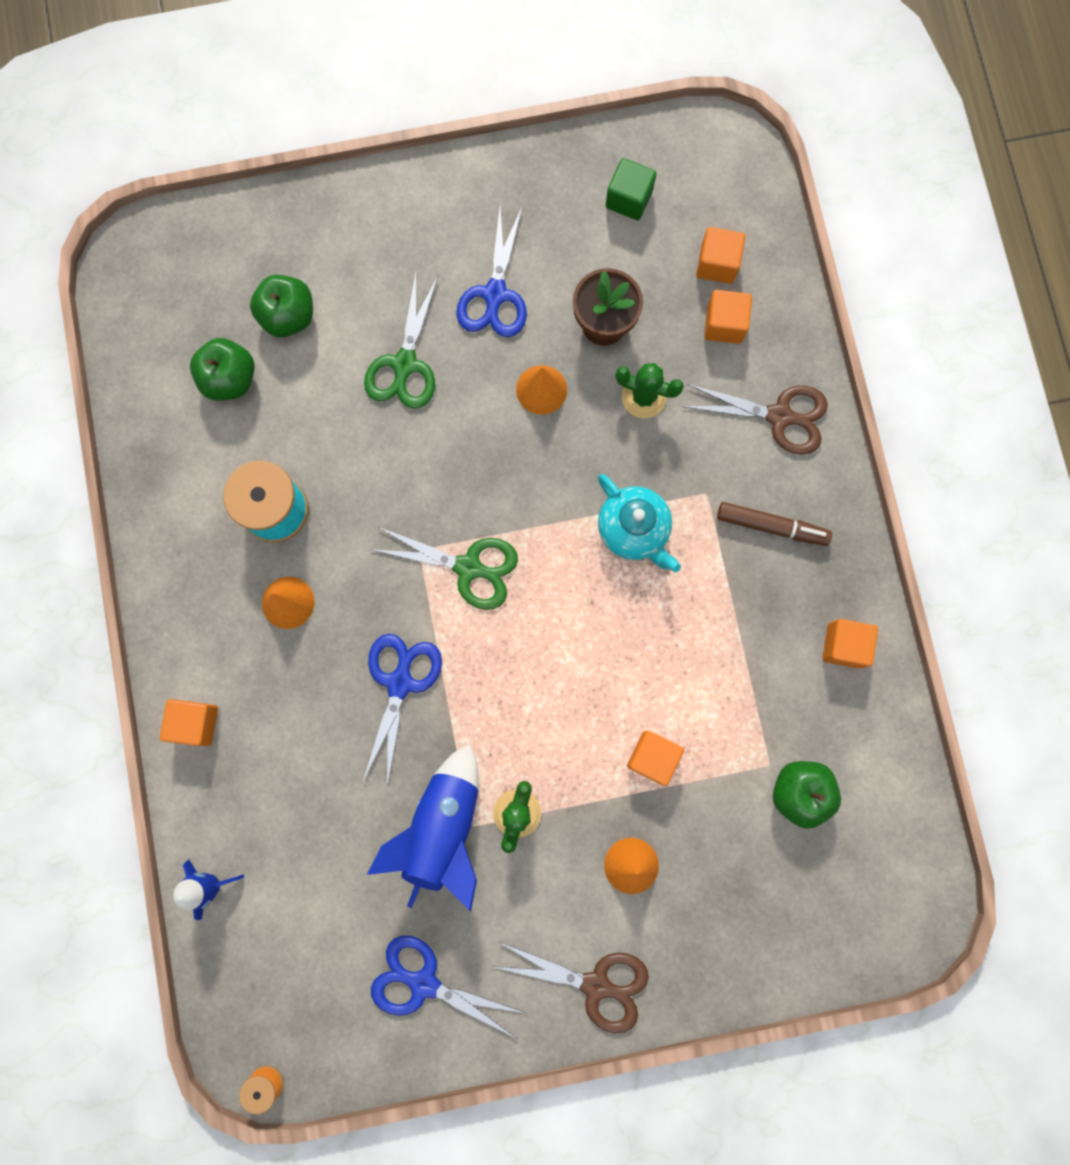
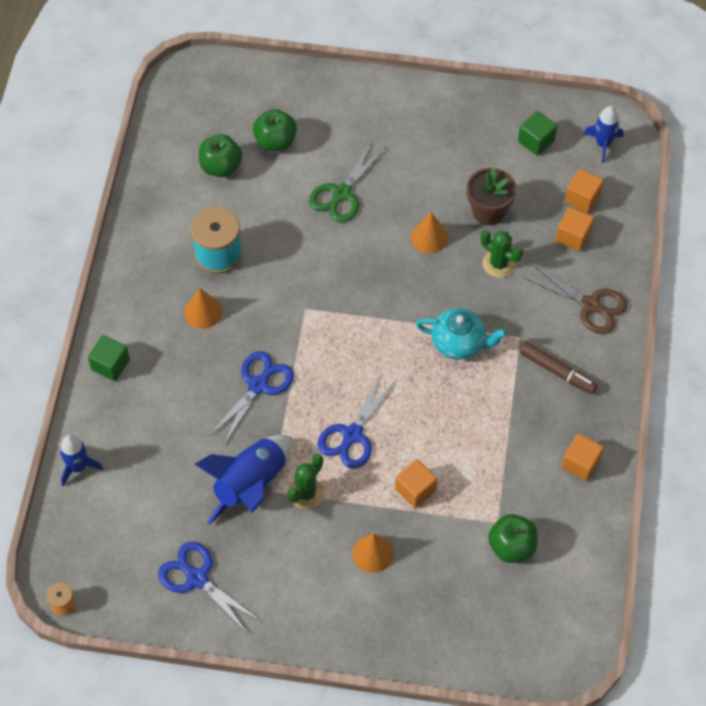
camera: 20 degrees right, 20 degrees down
orange cube [160,699,218,746] -> green cube [88,335,130,381]
green scissors [370,526,518,610] -> none
blue scissors [456,205,527,337] -> blue scissors moved to [317,374,397,469]
brown scissors [491,942,649,1033] -> none
turquoise teapot [598,474,681,572] -> turquoise teapot turned 60 degrees counterclockwise [416,308,507,360]
none -> blue rocket [583,106,624,163]

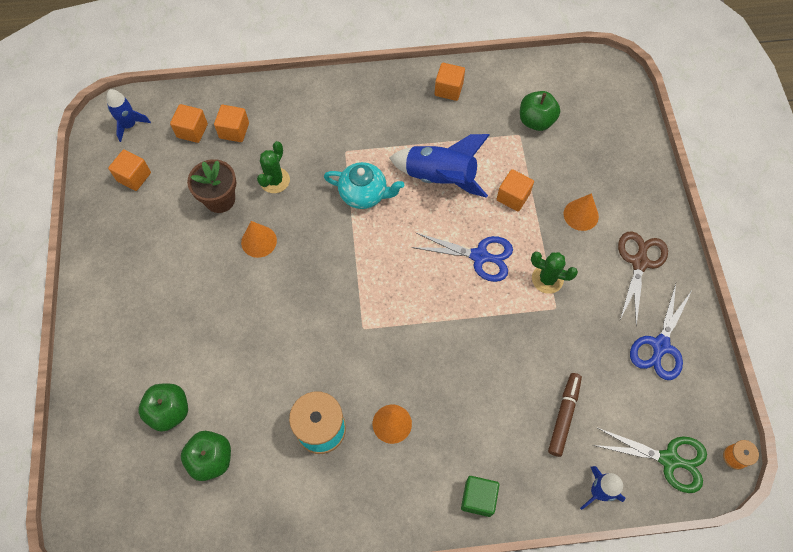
camera: 105 degrees left, 5 degrees up
blue rocket [195,435,292,525] -> blue rocket moved to [390,134,489,198]
blue scissors [208,351,294,445] -> none
green scissors [309,141,386,223] -> green scissors moved to [593,428,707,493]
turquoise teapot [416,308,507,360] -> turquoise teapot turned 105 degrees clockwise [324,162,404,209]
green cube [518,111,557,156] -> orange cube [108,149,151,191]
brown marker [520,342,598,394] -> brown marker moved to [548,373,582,457]
brown scissors [523,264,627,334] -> brown scissors moved to [618,231,668,326]

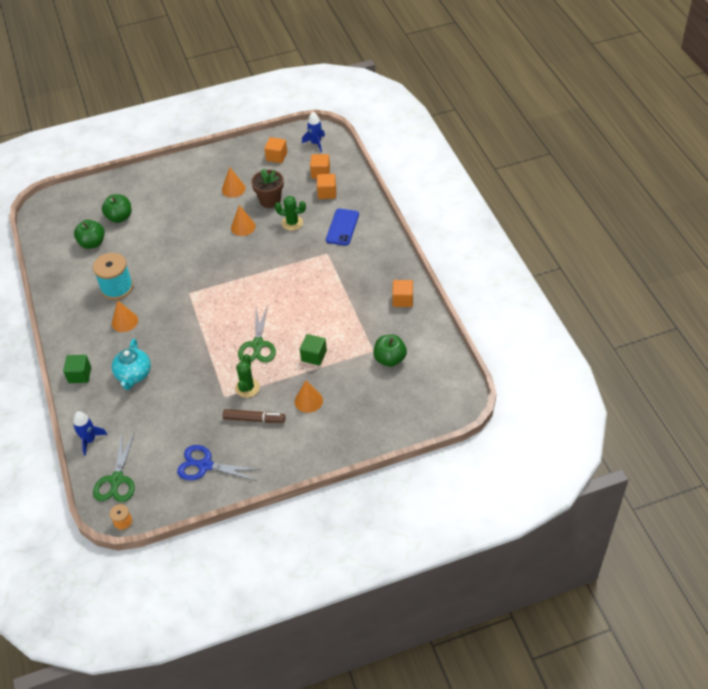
camera: 80 degrees right, 15 degrees down
turquoise teapot [324,162,404,209] -> turquoise teapot moved to [112,339,151,390]
blue rocket [390,134,489,198] -> none
blue scissors [412,233,513,282] -> green scissors [238,304,276,363]
orange cube [497,169,534,211] -> green cube [300,334,327,366]
brown marker [548,373,582,457] -> brown marker moved to [223,409,285,423]
brown scissors [618,231,668,326] -> none
none -> orange cone [222,167,246,198]
none -> blue phone [326,209,359,246]

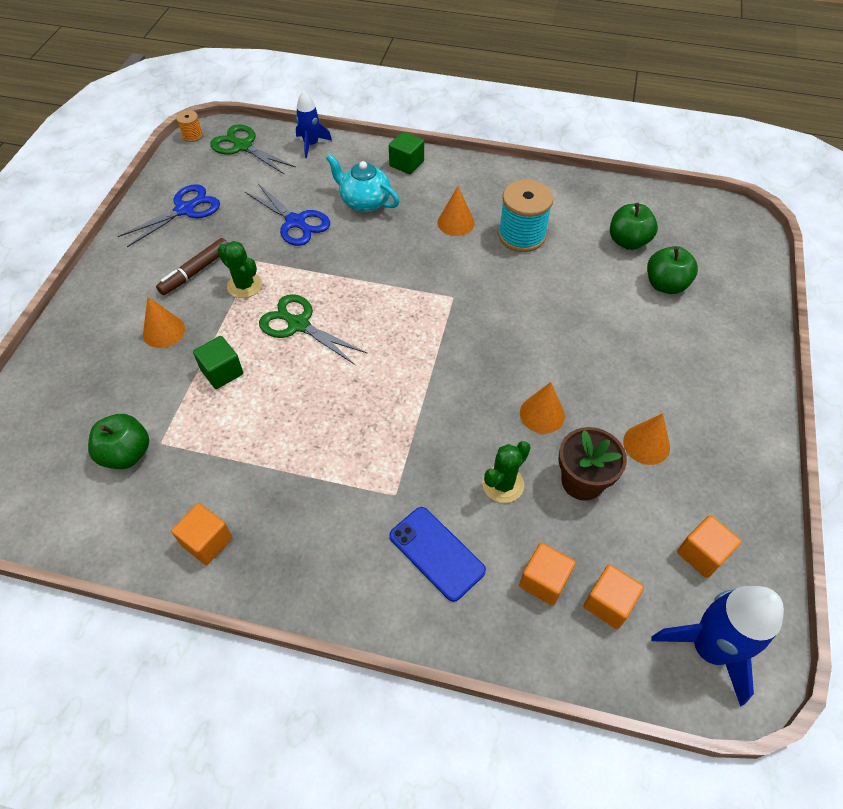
camera: 120 degrees right, 5 degrees up
blue rocket [302,112,325,152] -> blue rocket [652,586,784,706], size x1.68
none -> blue scissors [245,183,330,246]

